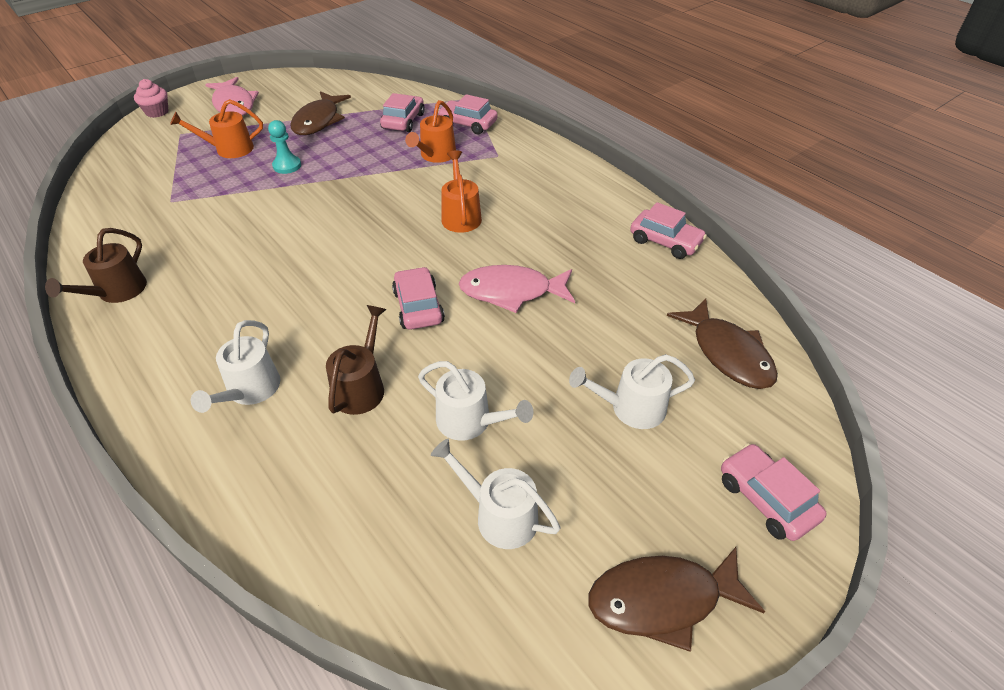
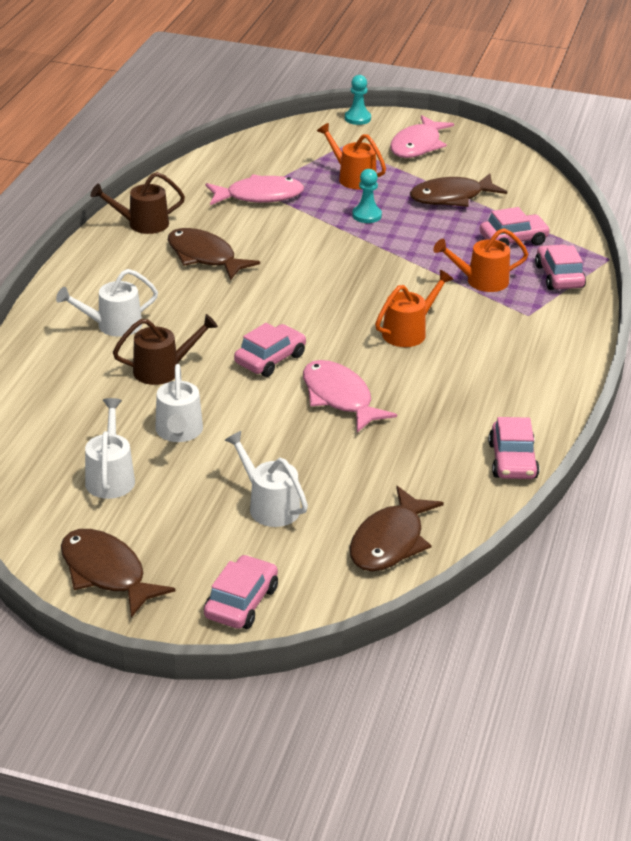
camera: 55 degrees right, 10 degrees down
pink cupcake [134,79,169,118] -> turquoise pawn [345,75,371,125]
none -> brown fish [168,228,260,280]
none -> pink fish [206,174,304,205]

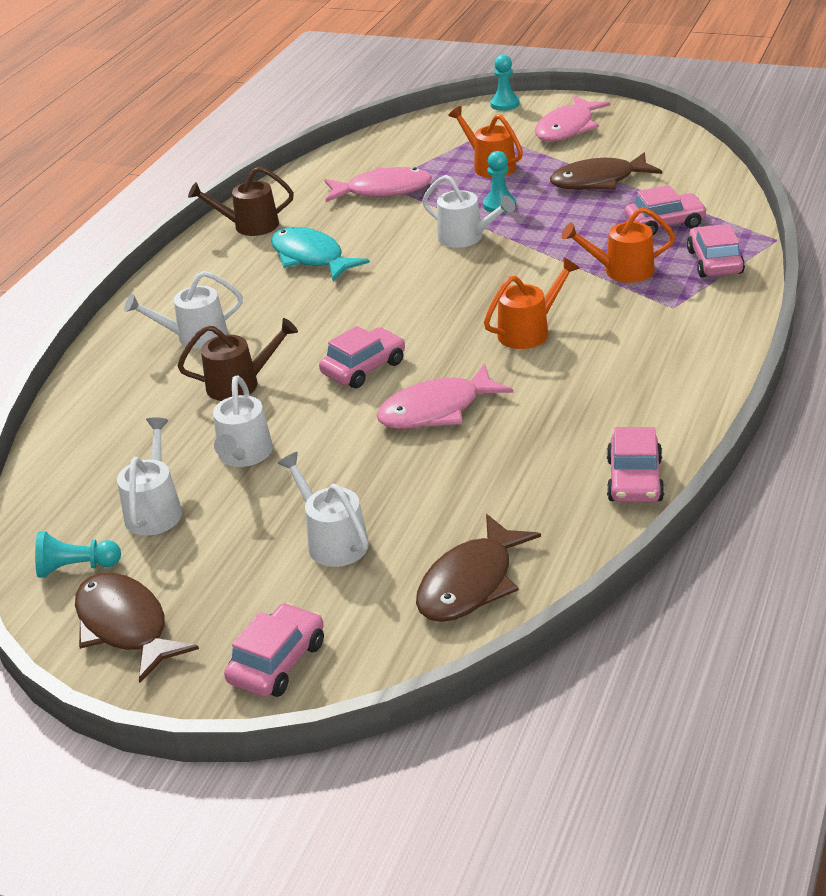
camera: 10 degrees right, 0 degrees up
brown fish [168,228,260,280] -> turquoise fish [271,227,370,281]
pink fish [303,360,397,432] -> pink fish turned 90 degrees counterclockwise [376,363,513,429]
none -> turquoise pawn [35,531,121,578]
none -> white watering can [422,175,515,248]

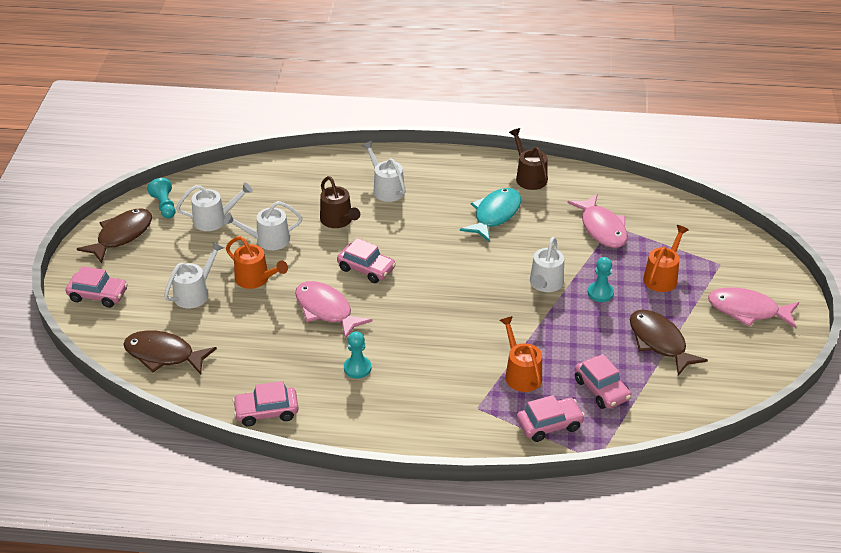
camera: 70 degrees right, 5 degrees up
orange watering can [484,257,580,349] -> orange watering can moved to [226,236,288,289]
turquoise pawn [490,54,520,111] -> turquoise pawn moved to [344,332,371,379]

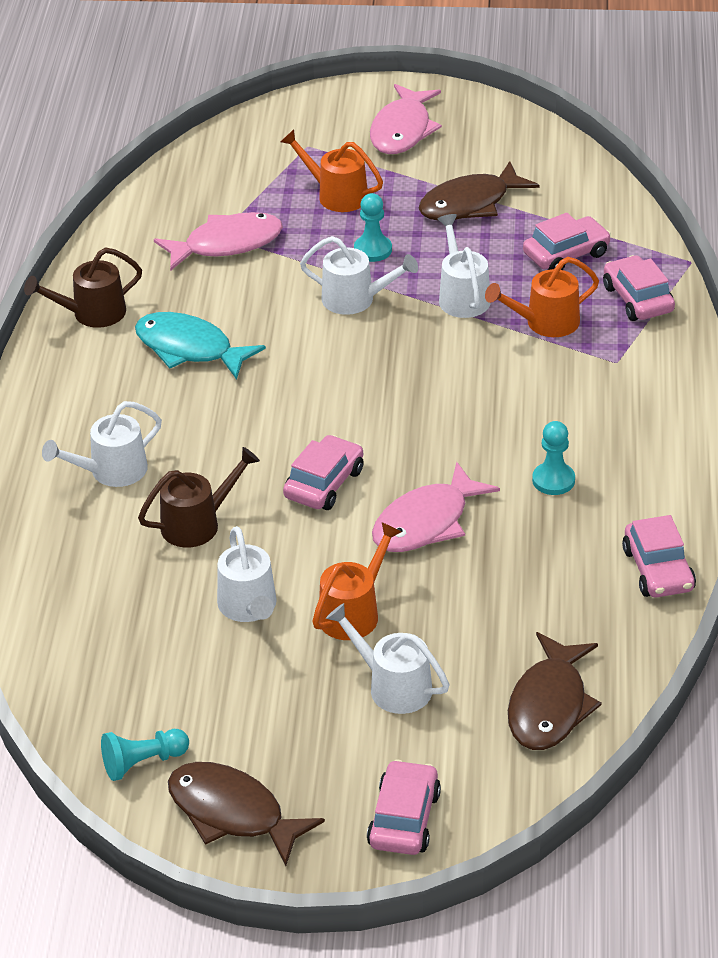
camera: 90 degrees left, 0 degrees up
white watering can [176,182,253,231] -> white watering can moved to [438,214,491,318]

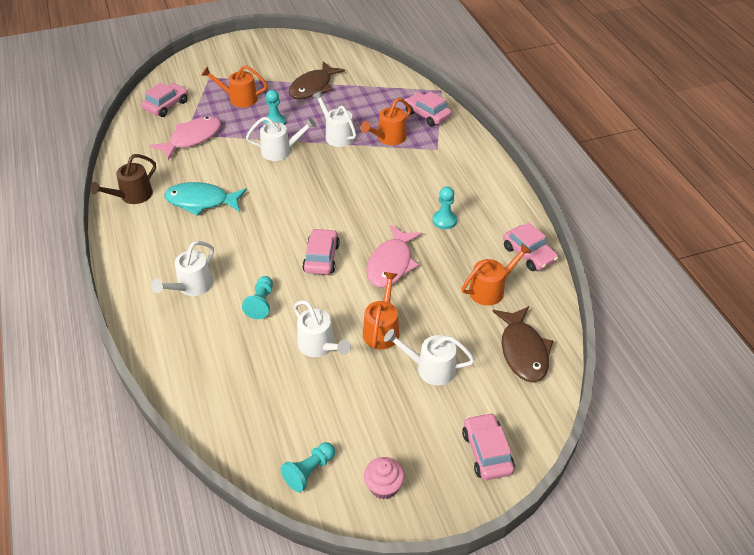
camera: 25 degrees left, 5 degrees up
brown watering can [138,447,260,547] -> turquoise pawn [242,276,273,319]
brown fish [168,762,325,866] -> pink cupcake [364,457,405,499]
pink fish [370,84,442,154] -> none
pink car [523,213,611,270] -> pink car moved to [141,83,188,117]
none -> orange watering can [462,243,532,305]

